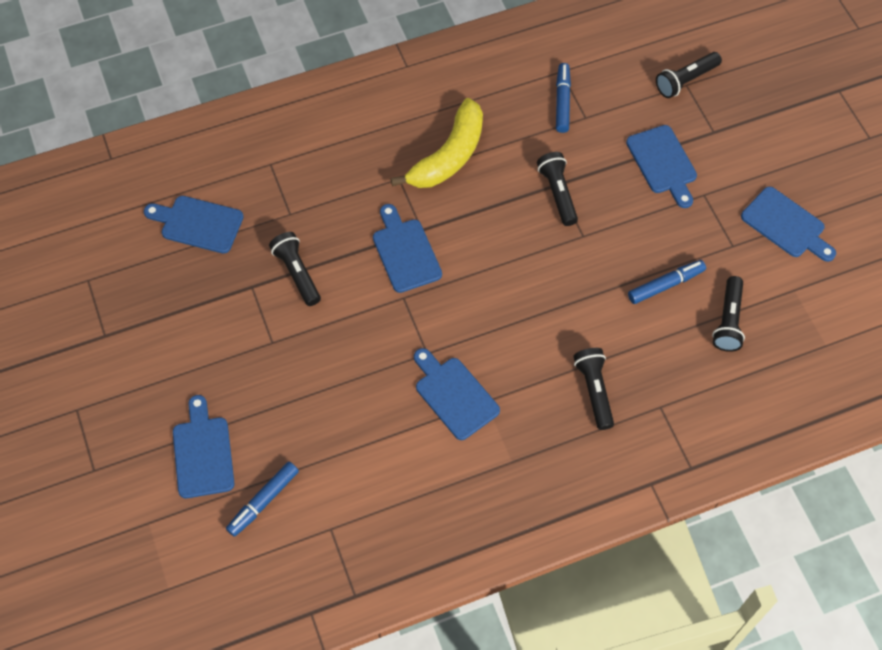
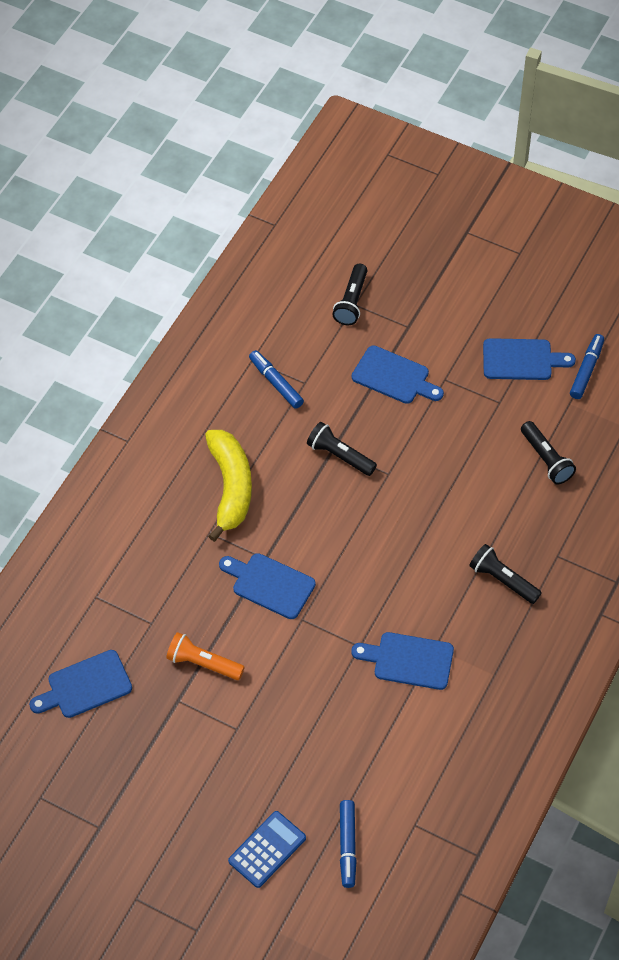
camera: 40 degrees left, 5 degrees down
blue cutting board [173,395,234,498] -> blue calculator [228,811,306,888]
black flashlight [269,232,321,306] -> orange flashlight [166,632,245,680]
blue marker [628,260,706,304] -> blue marker moved to [570,334,604,399]

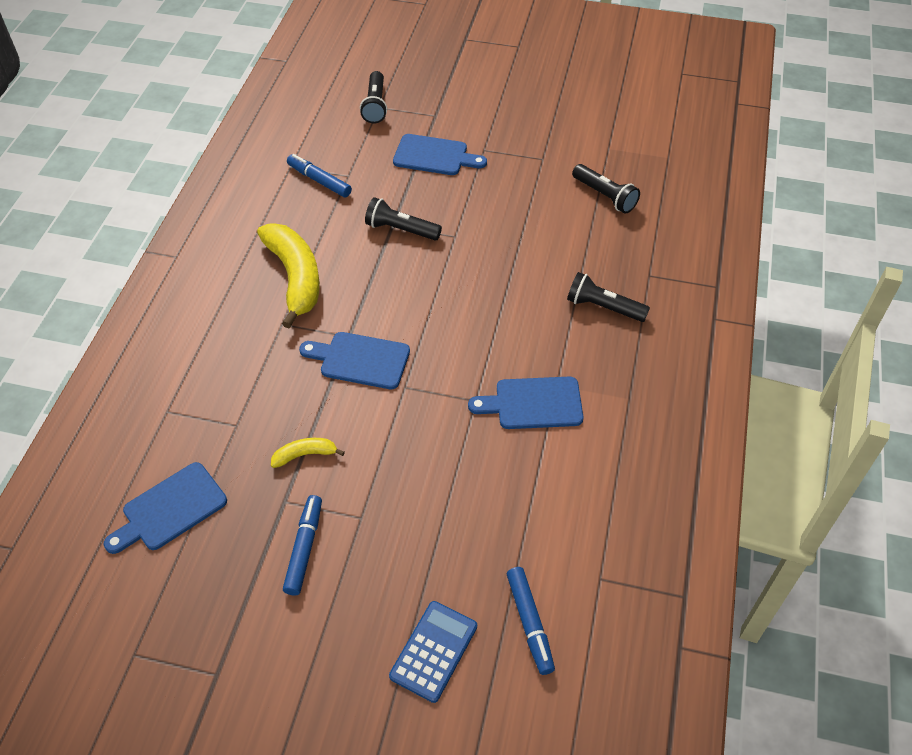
camera: 15 degrees left, 5 degrees down
orange flashlight [166,632,245,680] -> yellow banana [271,438,345,468]
blue cutting board [483,338,576,380] -> none
blue marker [570,334,604,399] -> blue marker moved to [283,495,322,596]

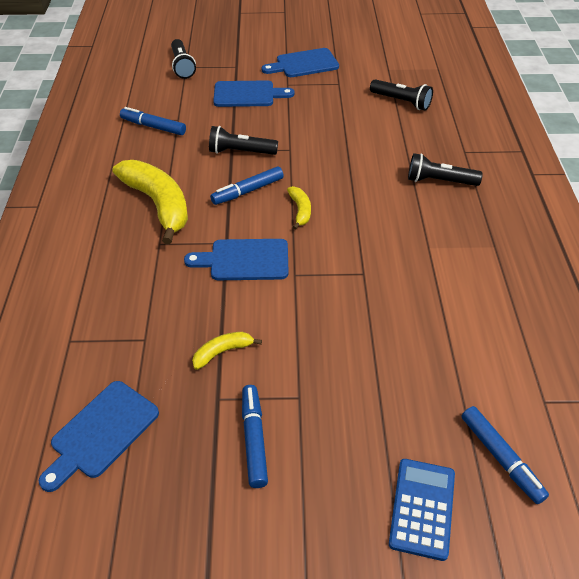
camera: 15 degrees left, 5 degrees down
blue cutting board [468,377,583,429] -> blue cutting board moved to [261,48,339,77]
none -> blue marker [210,167,284,205]
none -> yellow banana [287,186,311,230]

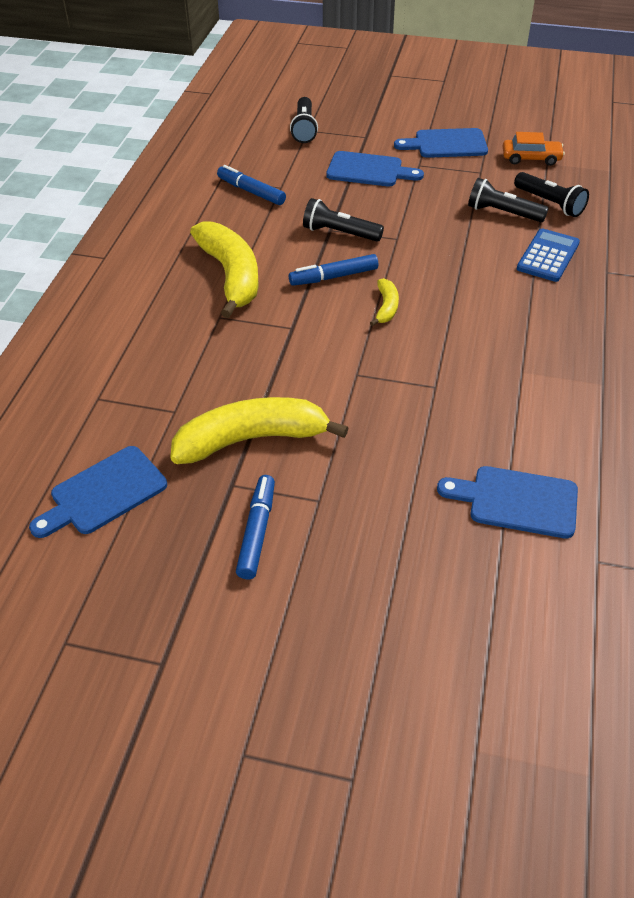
camera: 15 degrees right, 0 degrees up
blue cutting board [184,239,289,280] -> blue cutting board moved to [437,466,578,538]
yellow banana [192,332,262,370] -> yellow banana [170,397,348,464], size x2.15
blue calculator [389,459,455,561] -> blue calculator moved to [517,228,580,282]
black flashlight [408,153,483,186] -> black flashlight moved to [468,178,549,222]
blue marker [462,406,549,504] -> none
none -> orange car [503,132,565,166]

